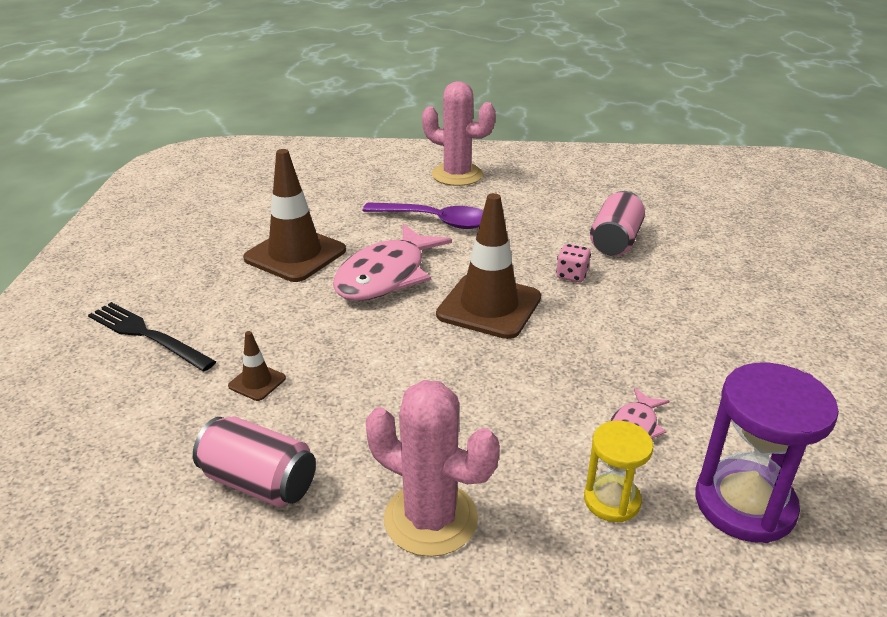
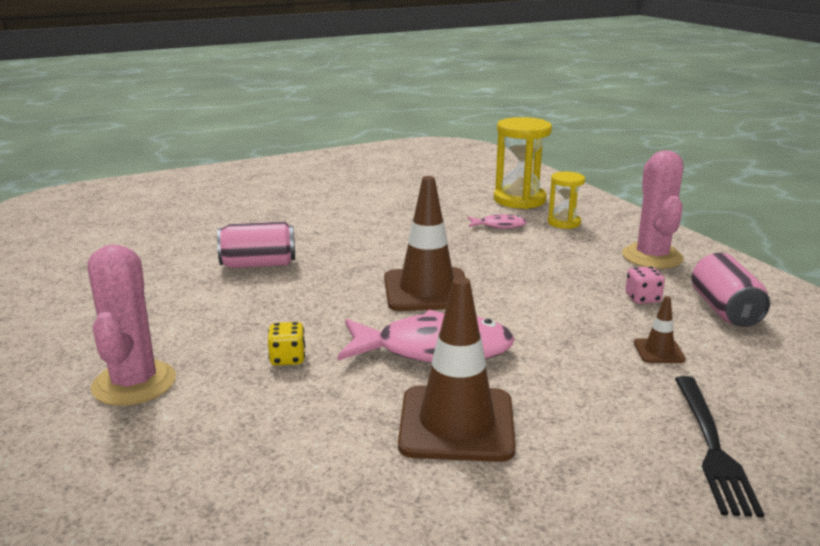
camera: 120 degrees left, 10 degrees down
purple spoon [362,202,483,229] -> yellow dice [268,322,305,366]
pink dice [556,244,591,282] -> pink dice moved to [625,267,665,304]
purple hourglass [696,363,839,543] -> yellow hourglass [494,117,552,209]

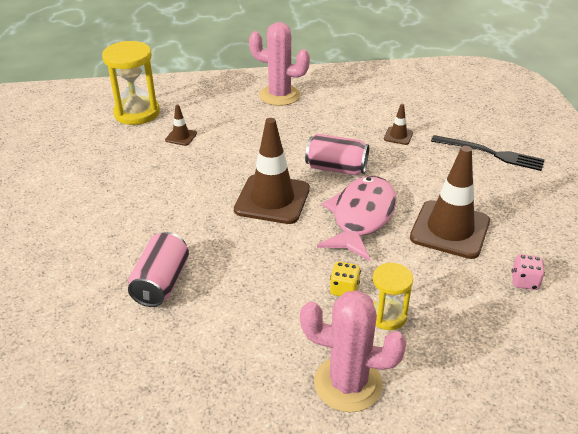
camera: 70 degrees left, 15 degrees up
pink fish [468,214,527,229] -> brown traffic cone [165,105,197,146]
yellow hourglass [548,171,585,229] -> yellow hourglass moved to [373,263,413,330]
pink dice [625,267,665,304] -> pink dice moved to [512,254,545,290]
pink can [691,253,770,327] -> pink can moved to [305,134,369,175]

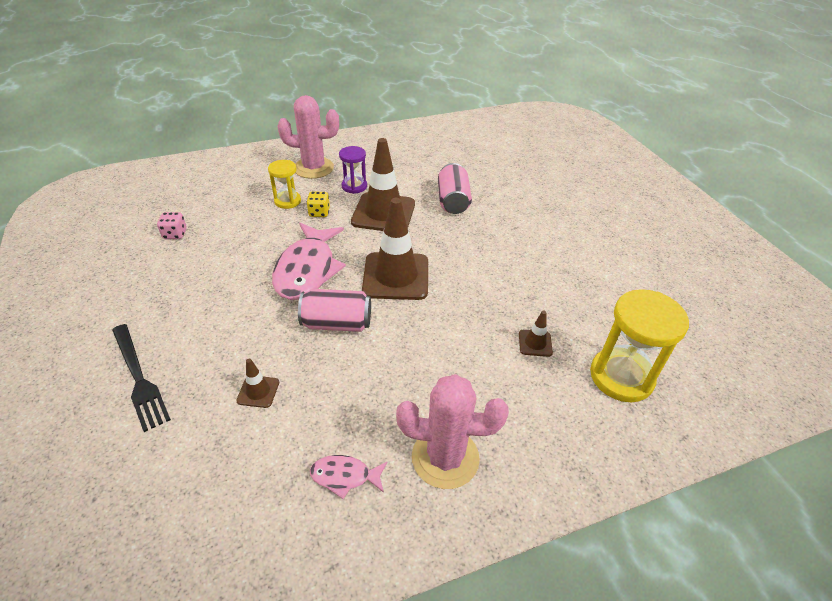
camera: 165 degrees right, 5 degrees up
brown traffic cone [410,146,490,259] -> brown traffic cone moved to [351,138,415,231]
black fork [431,135,545,171] -> black fork turned 135 degrees counterclockwise [112,324,171,432]
none -> pink fish [310,455,388,499]
none -> purple hourglass [339,146,367,194]

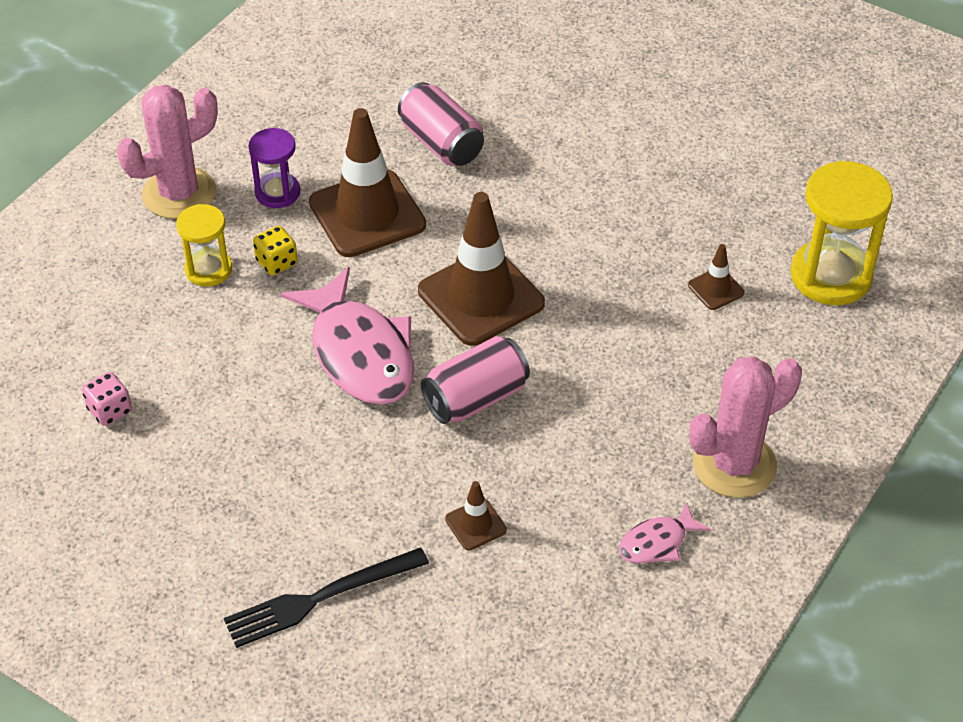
camera: 35 degrees left, 5 degrees up
black fork [112,324,171,432] -> black fork turned 135 degrees clockwise [224,547,429,648]

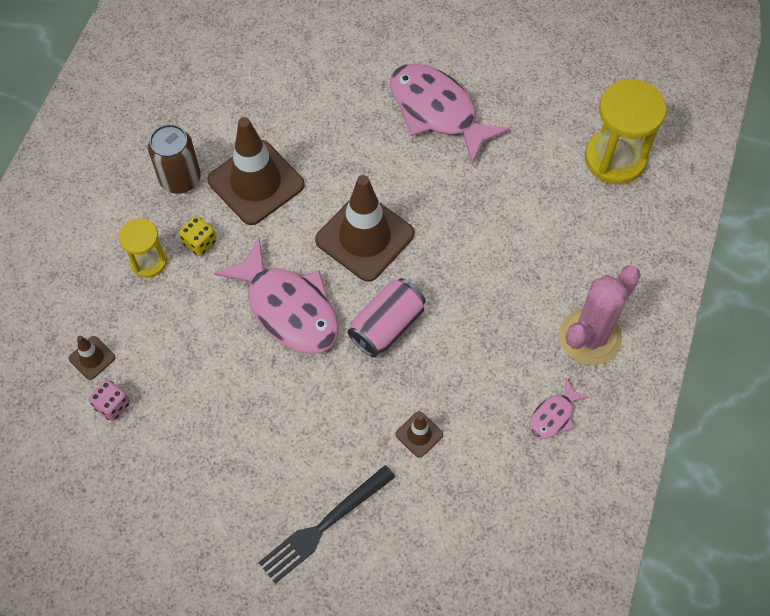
camera: 15 degrees left, 15 degrees up
pink cactus [117,85,218,219] -> none
purple hourglass [249,128,300,208] -> brown can [148,124,201,194]
pink can [398,82,484,166] -> none
brown traffic cone [688,244,745,310] -> brown traffic cone moved to [69,336,116,380]
none -> pink fish [390,63,510,165]

